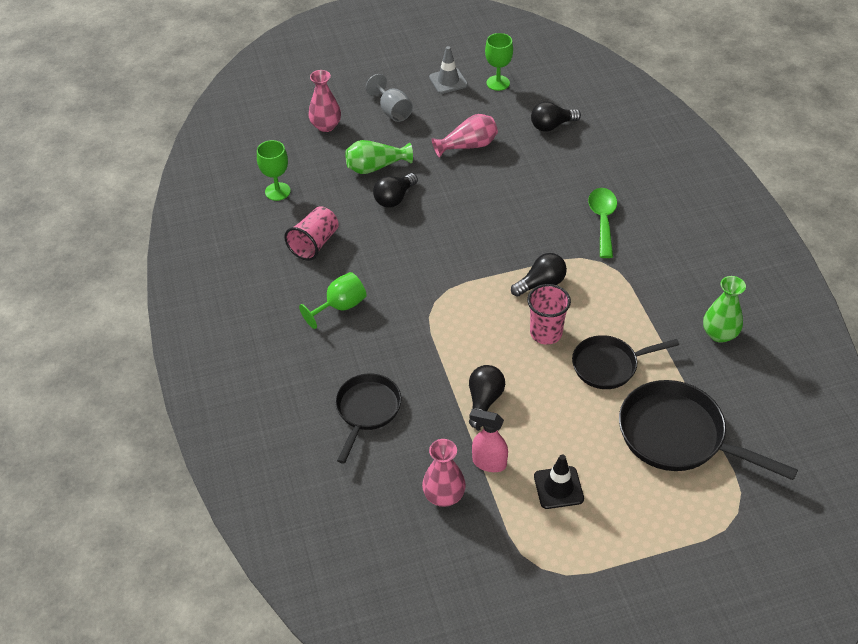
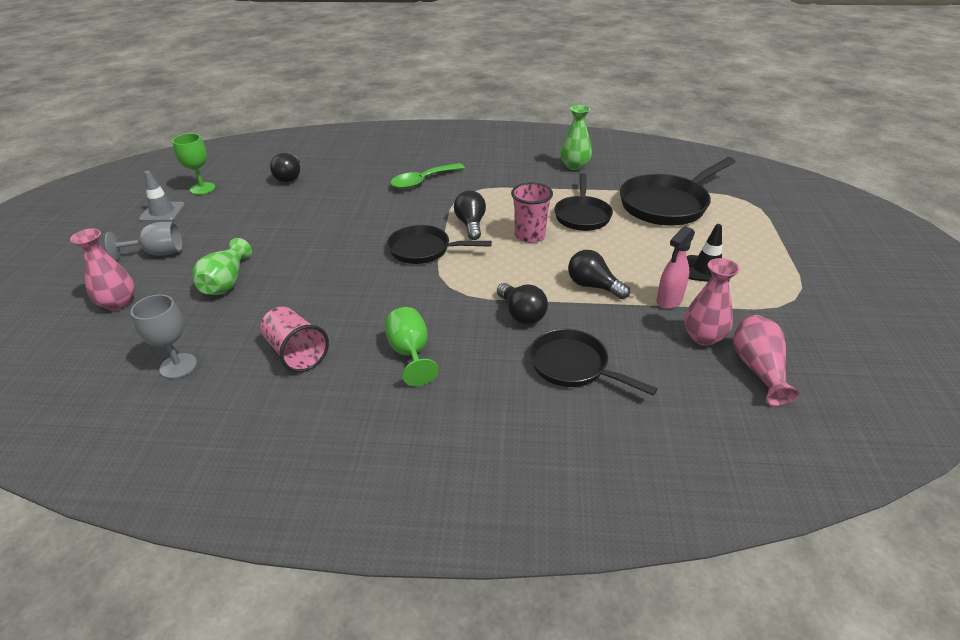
camera: 70 degrees left, 10 degrees down
green goblet [257,140,291,201] -> grey goblet [131,295,197,379]
black light bulb [373,173,418,208] -> black light bulb moved to [497,283,548,324]
pink vase [432,114,498,158] -> pink vase moved to [733,315,799,406]
green spoon [588,188,617,258] -> green spoon turned 60 degrees counterclockwise [390,163,465,189]
none -> black pan [387,225,492,264]

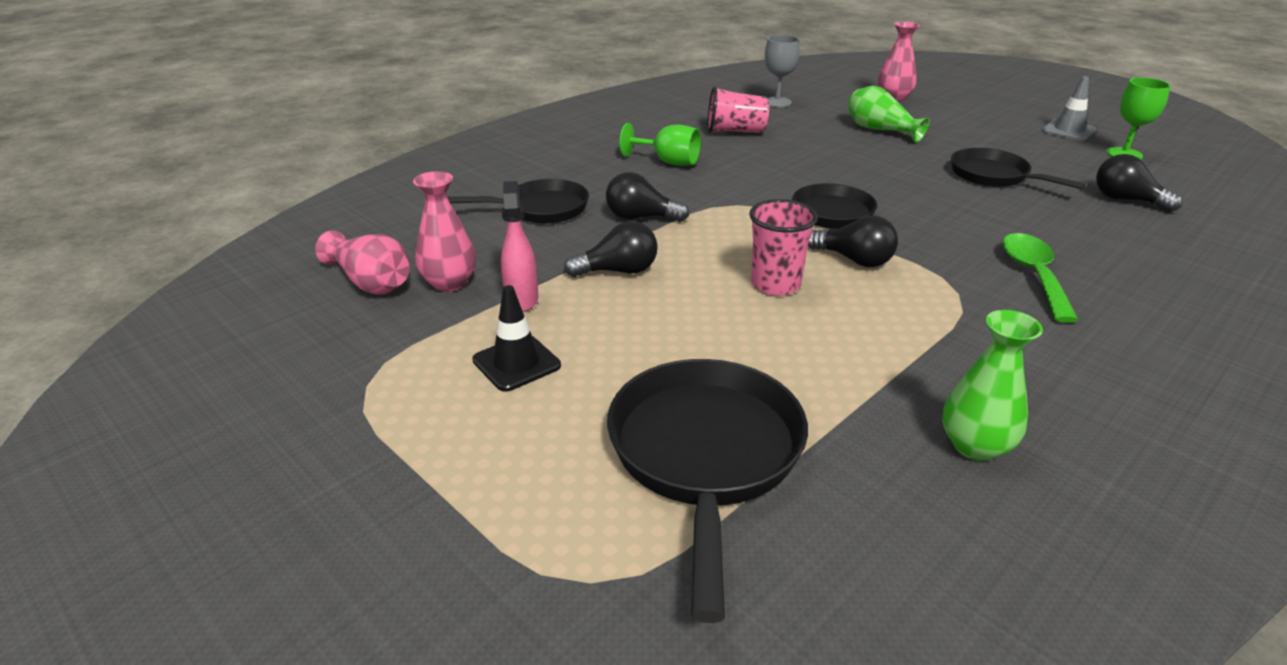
camera: 130 degrees right, 5 degrees down
grey goblet [105,222,183,260] -> none
black pan [554,173,613,231] -> black pan moved to [951,148,1086,189]

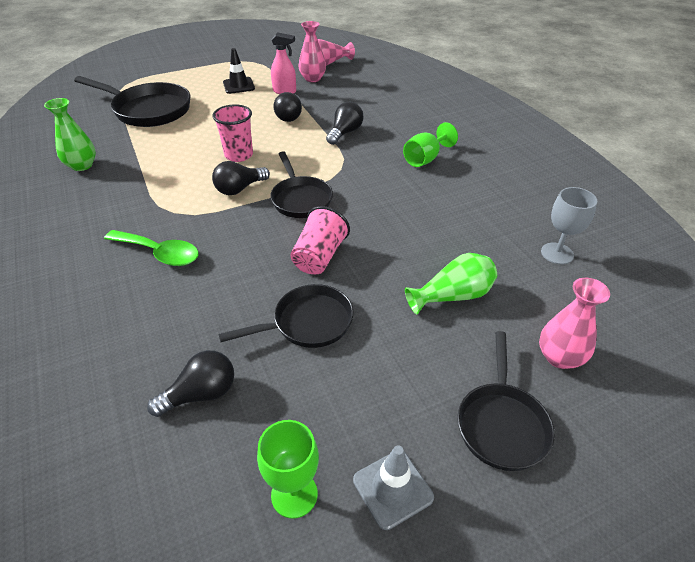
camera: 110 degrees right, 10 degrees up
black pan [447,179,589,224] -> black pan moved to [458,331,555,471]
pink cup [707,86,769,133] -> pink cup moved to [290,206,350,274]

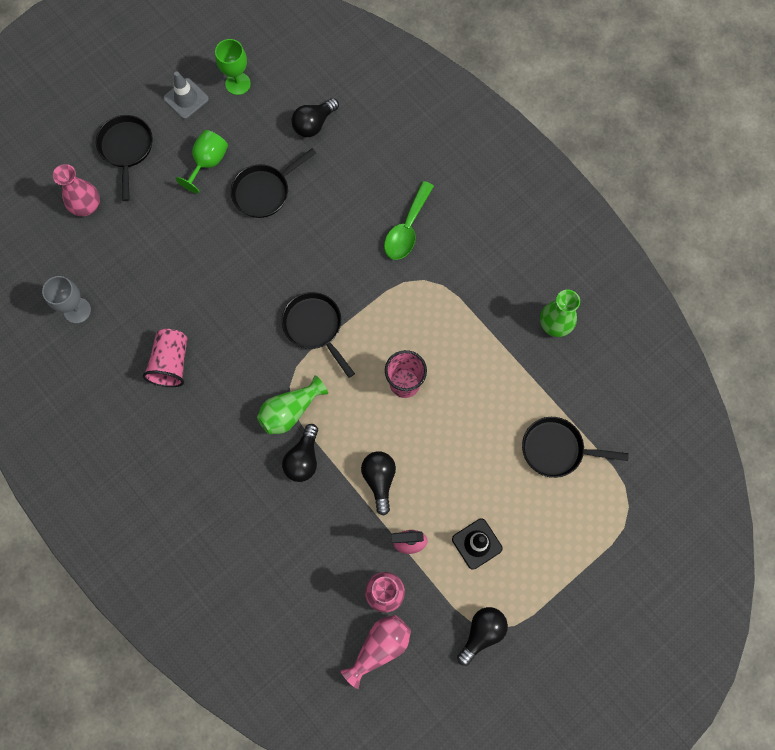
camera: 165 degrees right, 30 degrees up
black pan [74,76,190,127] -> black pan [522,417,629,478], size x0.64
green spoon [104,230,199,266] -> green spoon turned 75 degrees counterclockwise [384,181,434,260]
black light bulb [212,161,270,195] -> black light bulb moved to [457,607,508,666]
pink cup [290,206,350,274] -> pink cup moved to [143,329,188,387]
green goblet [403,122,458,167] -> green goblet moved to [176,130,228,194]
green vase [405,253,497,314] -> green vase moved to [257,375,328,434]

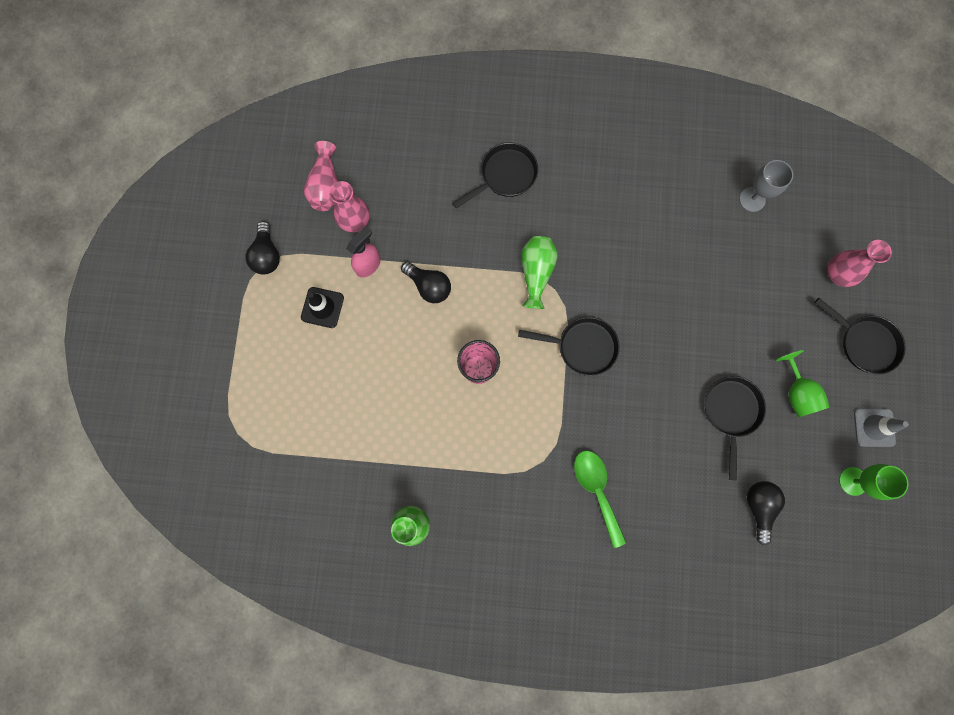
camera: 135 degrees right, 5 degrees up
pink cup [143,329,188,387] -> none
black light bulb [282,424,318,482] -> none
black pan [522,417,629,478] -> black pan moved to [452,143,538,209]

